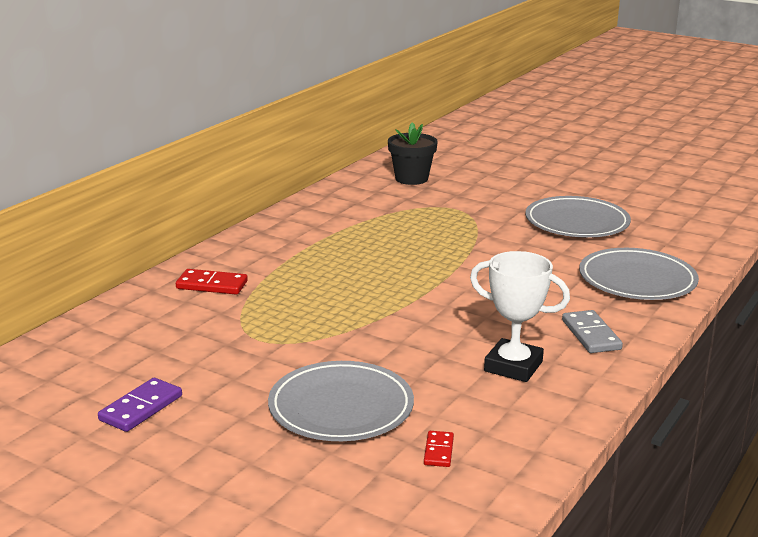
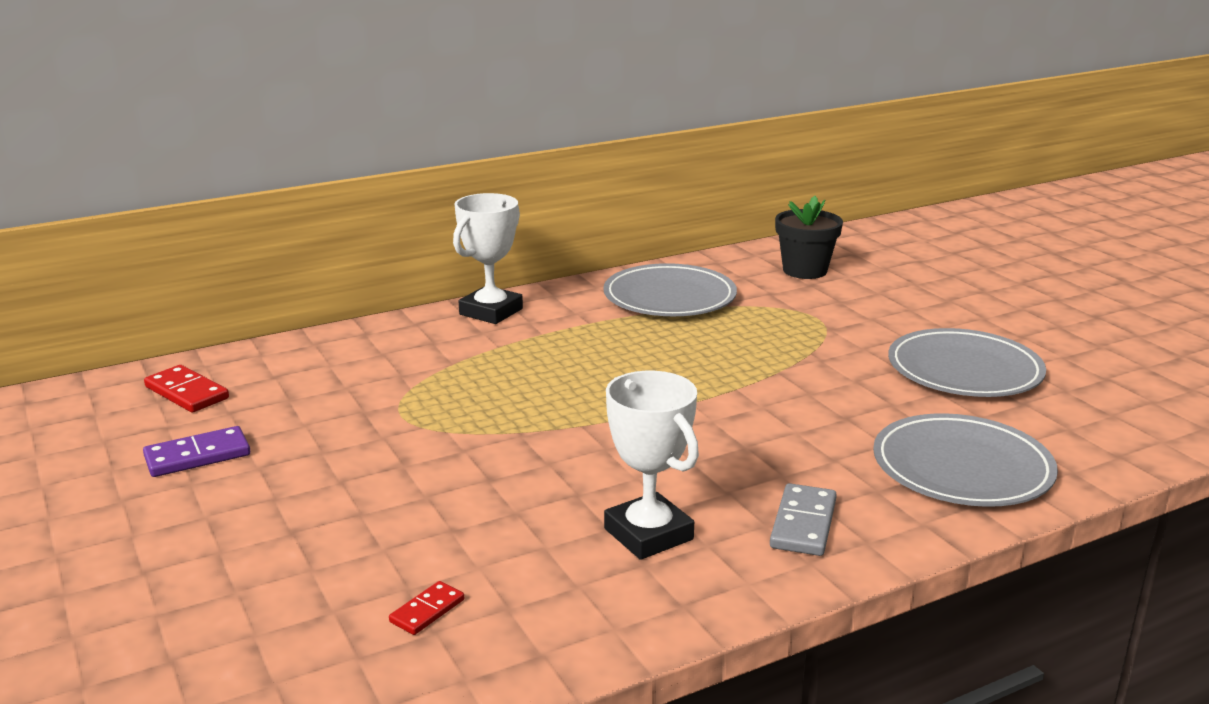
camera: 30 degrees right, 0 degrees up
red domino [176,269,248,295] -> red domino moved to [144,365,229,413]
grey plate [268,361,414,441] -> grey plate moved to [603,263,737,316]
none -> white trophy [453,193,523,324]

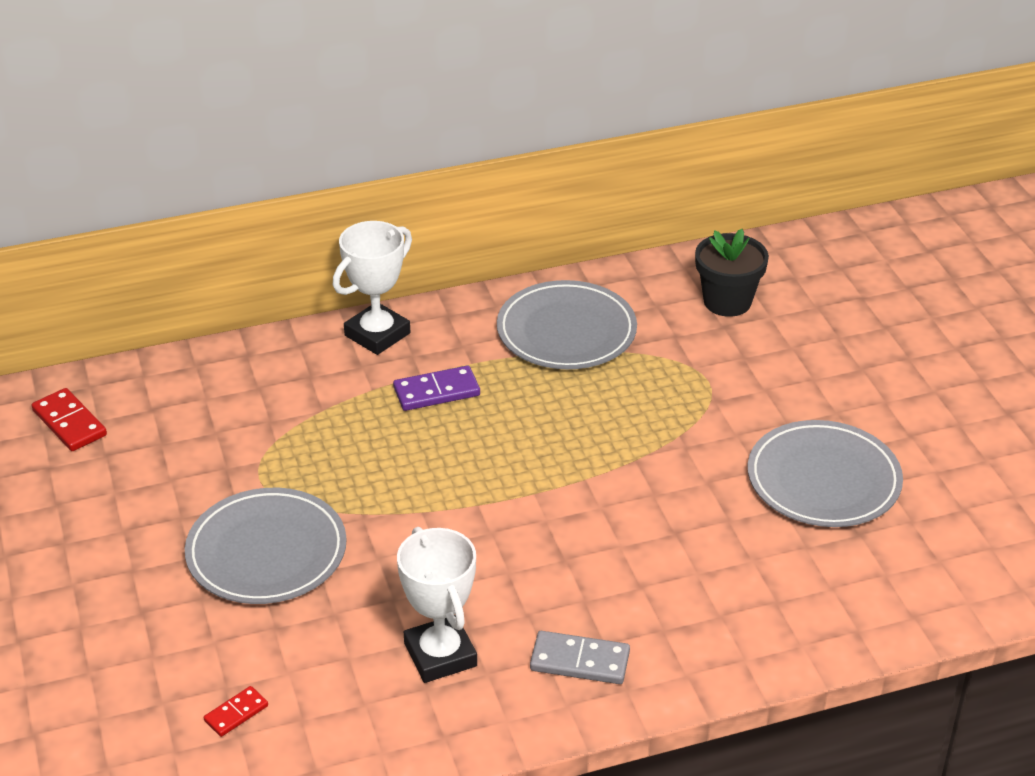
camera: 10 degrees right, 15 degrees up
purple domino [143,426,250,477] -> purple domino moved to [393,365,480,411]
grey domino [770,483,837,556] -> grey domino turned 75 degrees clockwise [530,631,630,684]
grey plate [873,413,1058,507] -> grey plate moved to [185,488,347,604]

